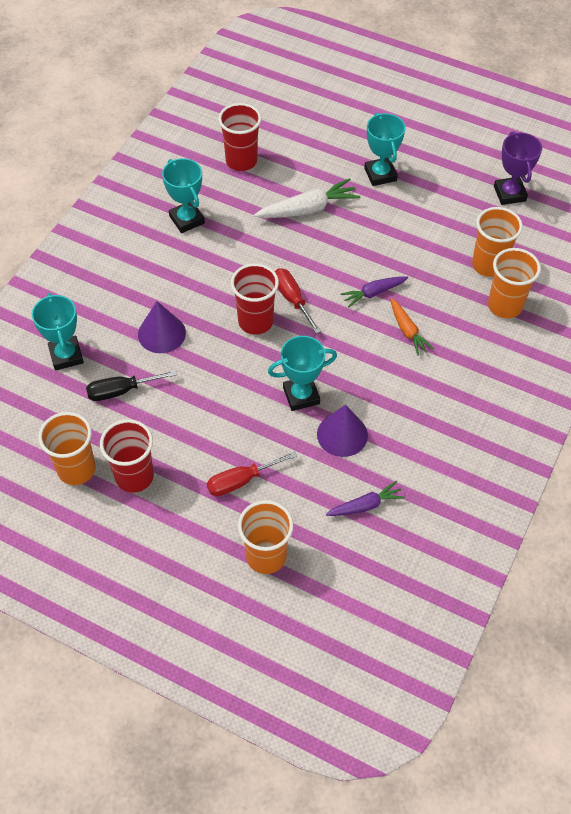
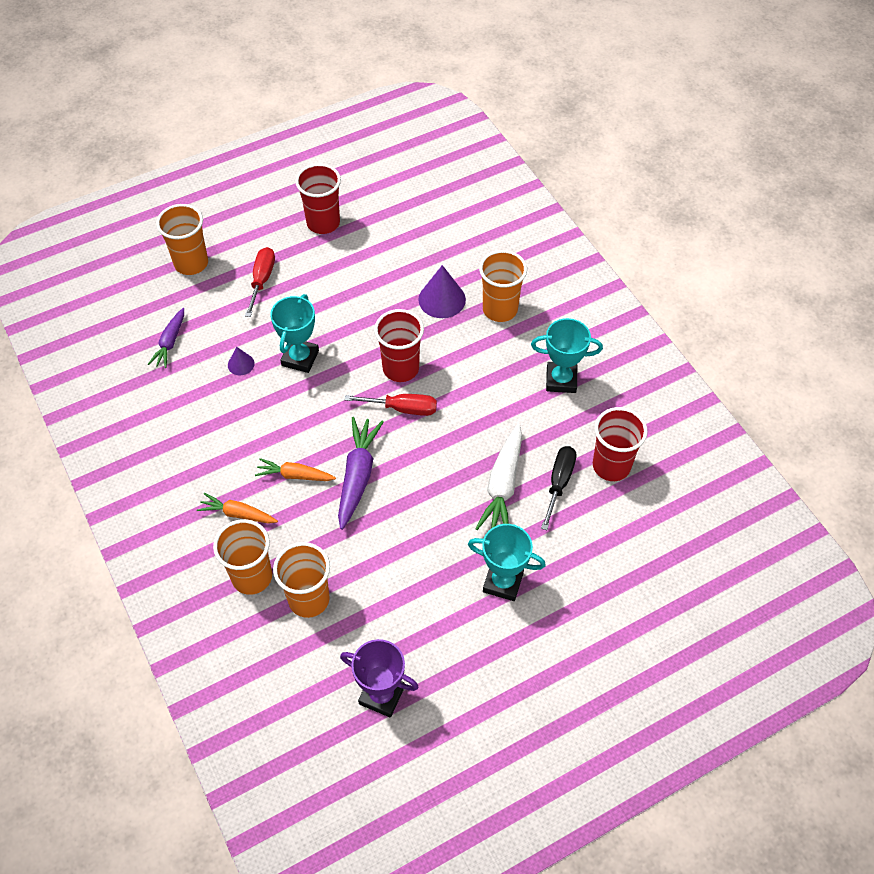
camera: 125 degrees right, 0 degrees up
turquoise trophy [32,293,84,371] -> none
orange cup [39,412,96,485] -> orange cup moved to [479,250,527,322]
black screwdriver [86,370,177,401] -> black screwdriver moved to [541,446,577,530]
purple cone [317,405,368,457] -> purple cone [228,347,255,375], size x0.55
purple carrot [340,276,408,307] -> purple carrot [338,417,384,530], size x1.59
none -> orange carrot [197,493,278,524]

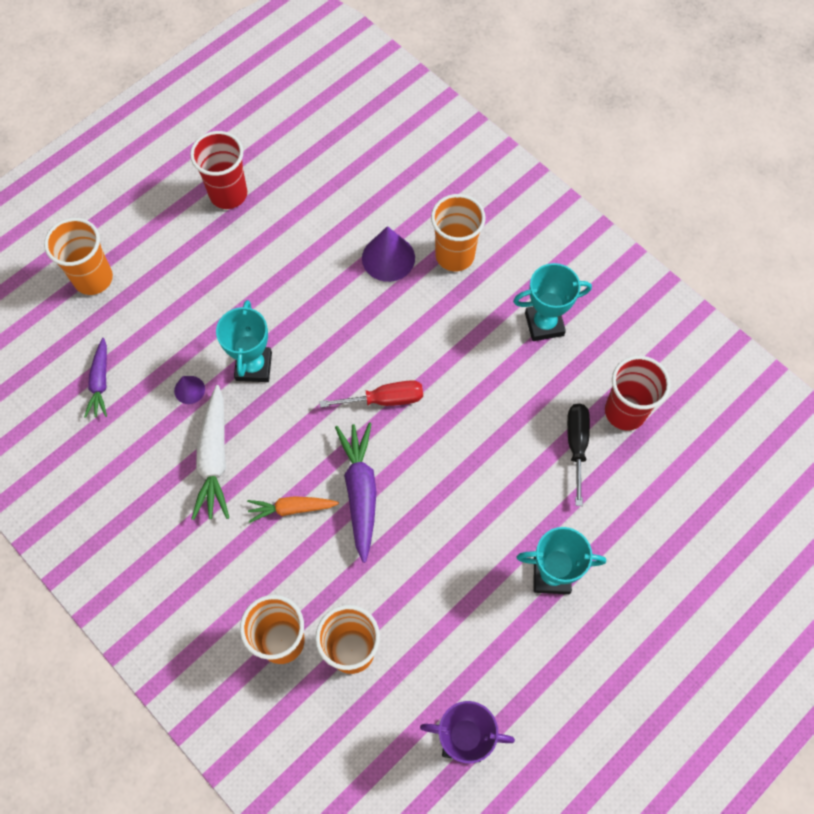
camera: 15 degrees left, 10 degrees up
orange carrot [197,493,278,524] -> none
red screwdriver [245,247,275,317] -> none
red cup [374,309,424,382] -> none
white carrot [475,424,522,530] -> white carrot moved to [191,385,229,520]

